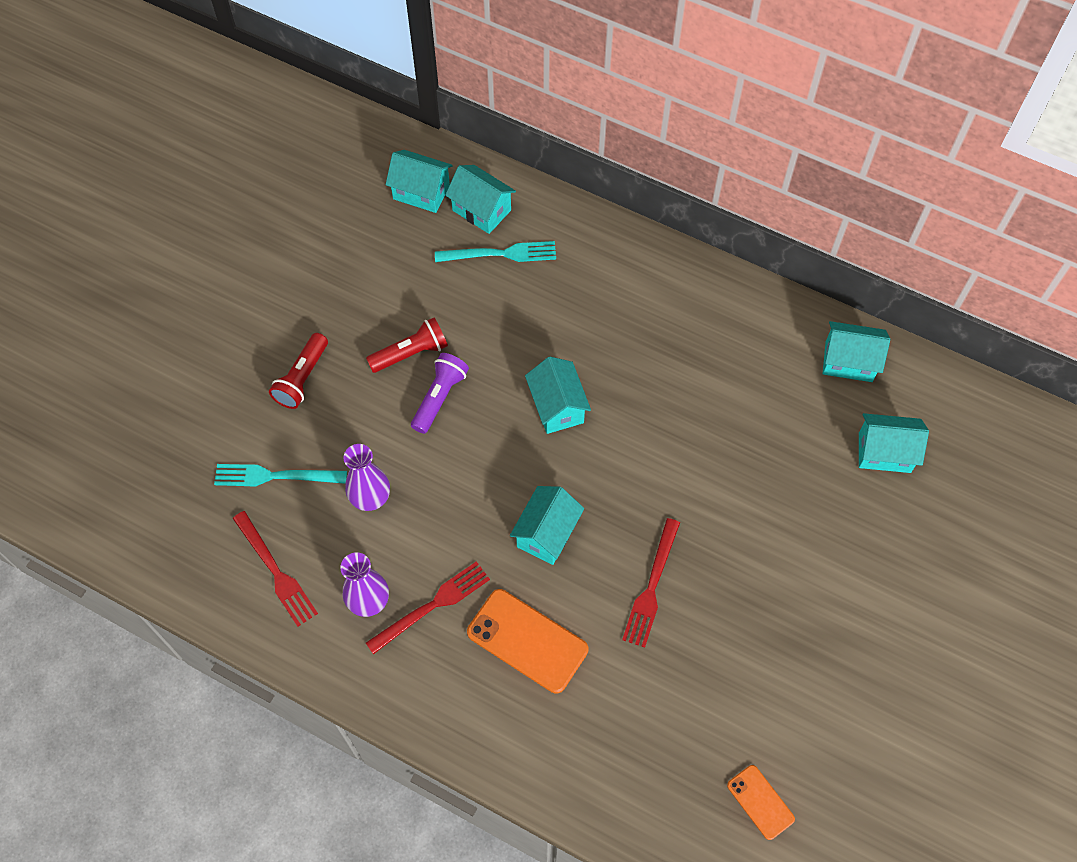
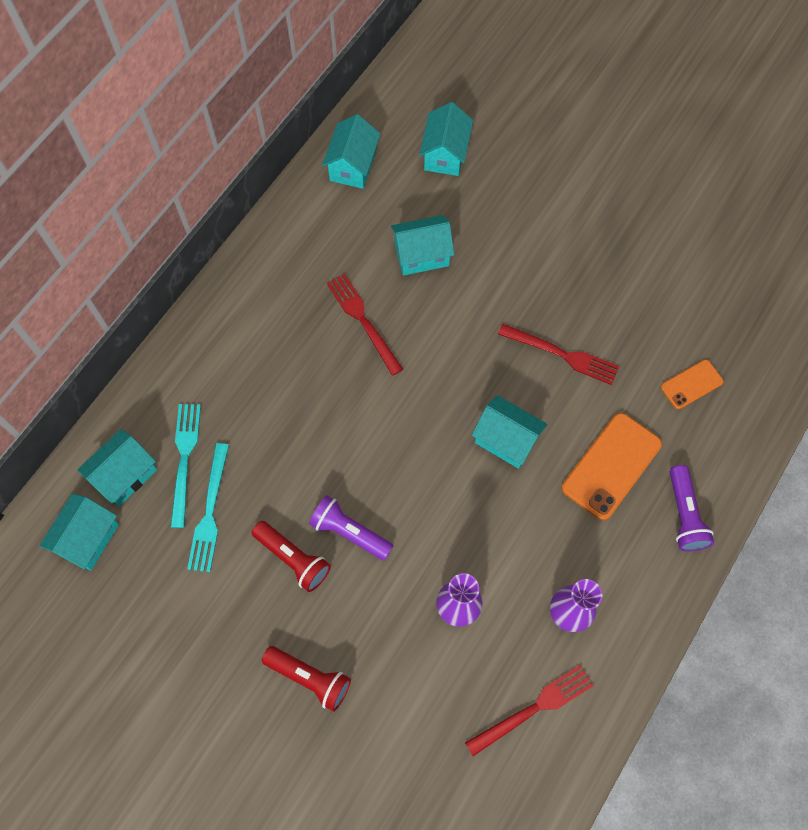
camera: 85 degrees left, 5 degrees up
turquoise fork [214,464,347,486] -> turquoise fork moved to [187,443,229,572]
red flashlight [366,318,448,373] -> red flashlight turned 150 degrees clockwise [251,521,331,592]
red fork [366,561,490,654] -> red fork moved to [327,274,403,376]
turquoise house [525,357,591,434] -> turquoise house moved to [391,215,455,275]
orange phone [727,765,795,840] -> orange phone moved to [661,359,724,409]
none -> purple flashlight [670,465,714,551]

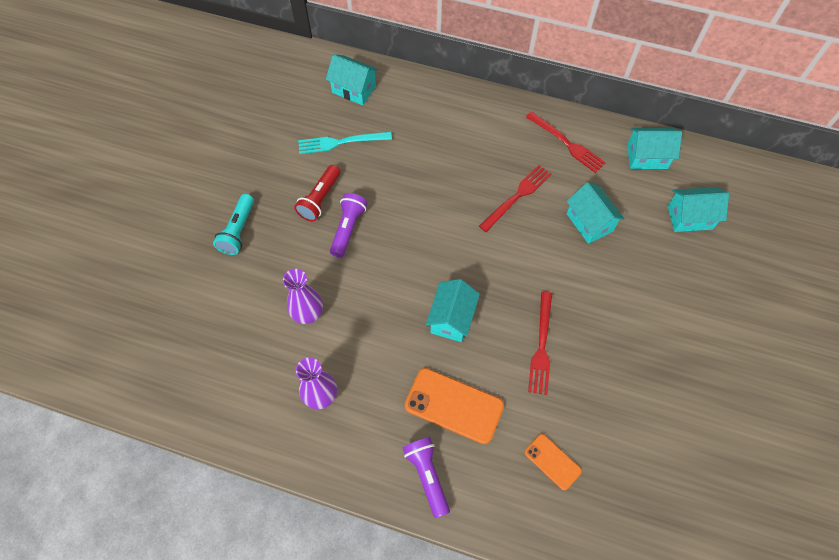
camera: 75 degrees right, 5 degrees down
turquoise house [39,493,119,570] -> none
turquoise fork [171,404,201,528] -> none
red flashlight [262,646,351,712] -> turquoise flashlight [213,194,254,255]
red fork [465,665,594,756] -> red fork moved to [526,111,606,173]
purple flashlight [670,465,714,551] -> purple flashlight turned 90 degrees clockwise [403,437,450,518]

